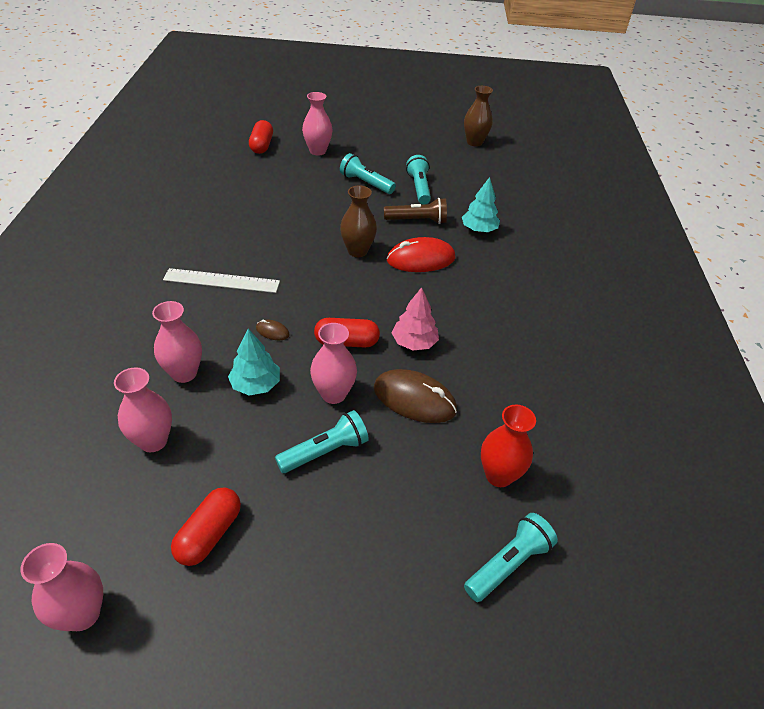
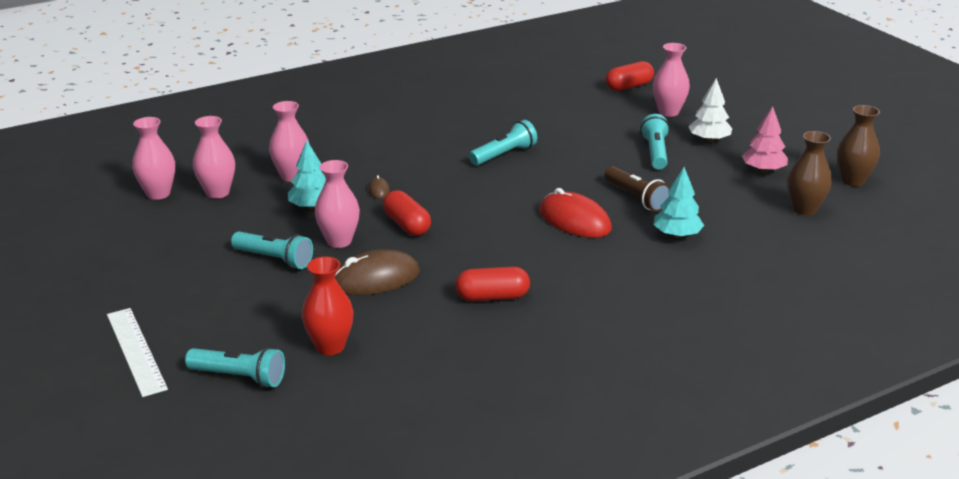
camera: 60 degrees right, 15 degrees down
pink vase [20,543,103,631] -> pink vase moved to [132,117,175,200]
white ruler [163,268,280,293] -> white ruler moved to [107,308,168,397]
red capsule [171,488,241,566] -> red capsule moved to [455,266,530,301]
brown vase [340,185,377,257] -> brown vase moved to [788,131,832,215]
brown mouse [374,369,457,423] -> brown mouse turned 75 degrees clockwise [335,249,420,295]
pink tree [392,287,439,351] -> pink tree moved to [742,106,788,173]
turquoise flashlight [406,155,431,204] -> turquoise flashlight moved to [469,120,537,166]
none -> white tree [688,78,732,142]

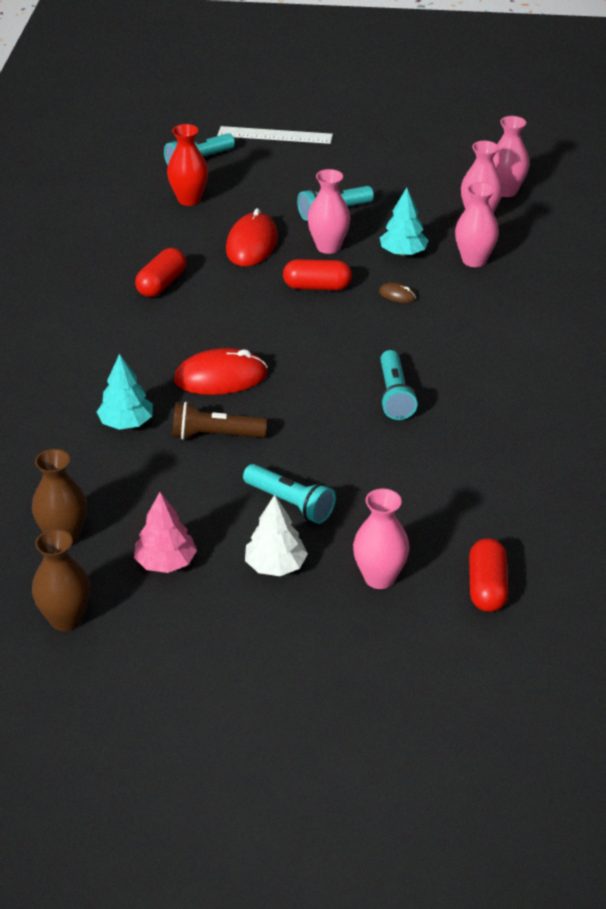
camera: 125 degrees right, 10 degrees up
brown mouse [335,249,420,295] -> red mouse [226,208,278,266]

